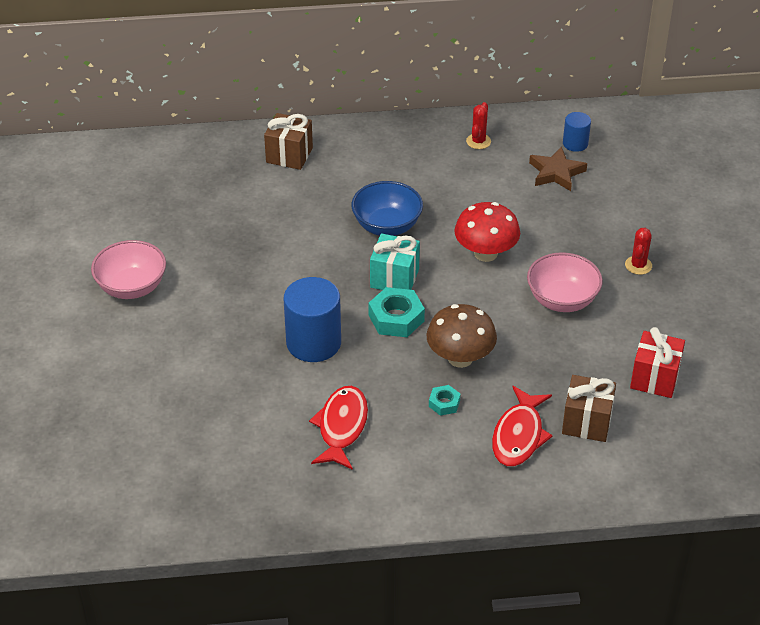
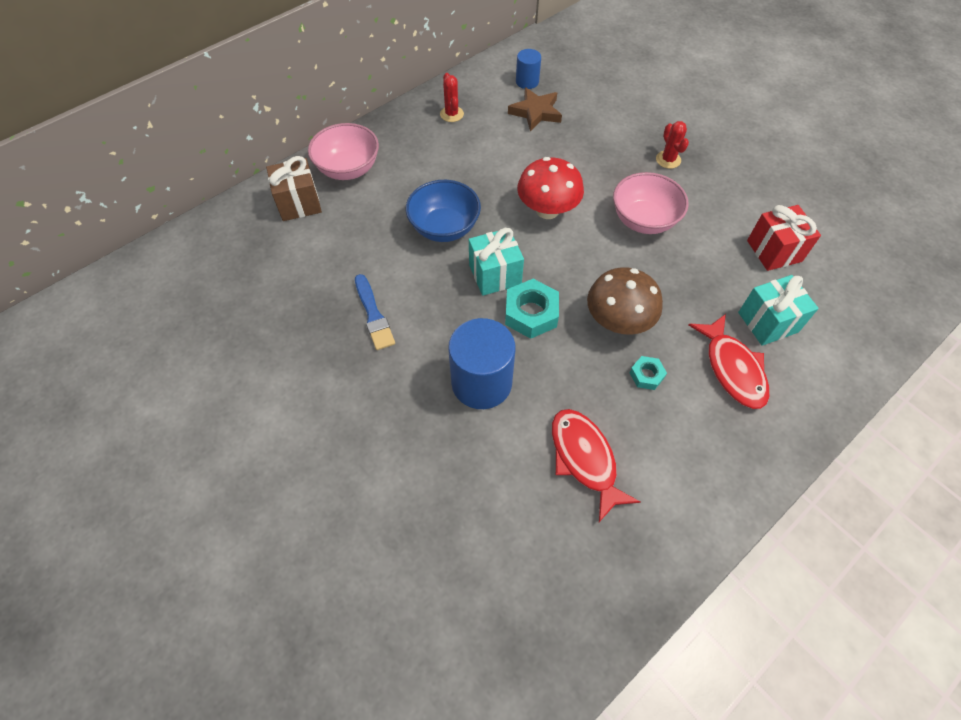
camera: 35 degrees left, 15 degrees up
pink bowl [91,240,166,299] -> pink bowl moved to [308,123,379,180]
brown gift [562,375,616,442] -> turquoise gift [738,275,819,346]
none -> blue brush [355,274,395,350]

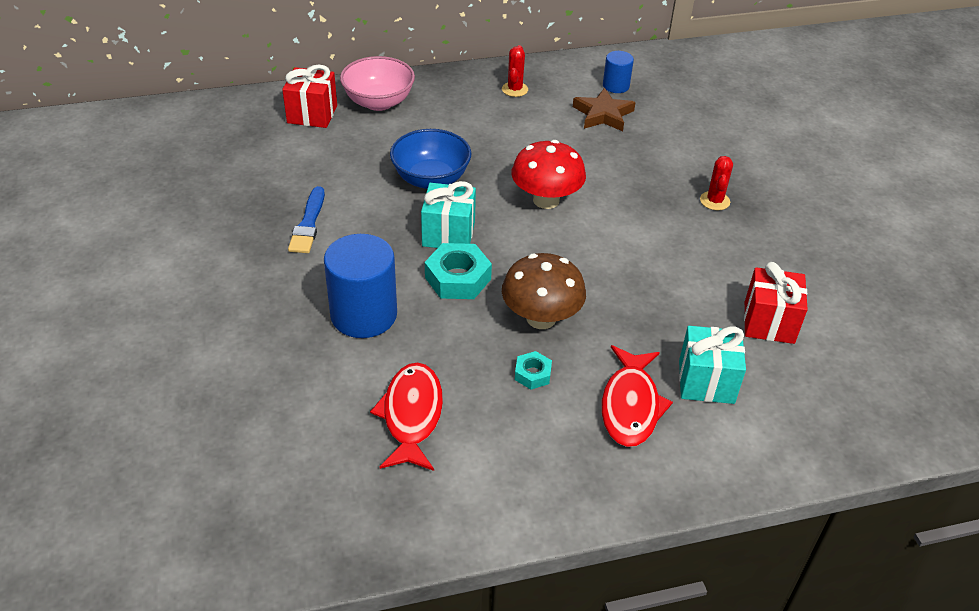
camera: 25 degrees right, 15 degrees down
brown gift [266,156,322,221] -> red gift [282,64,337,128]
pink bowl [613,172,689,234] -> none

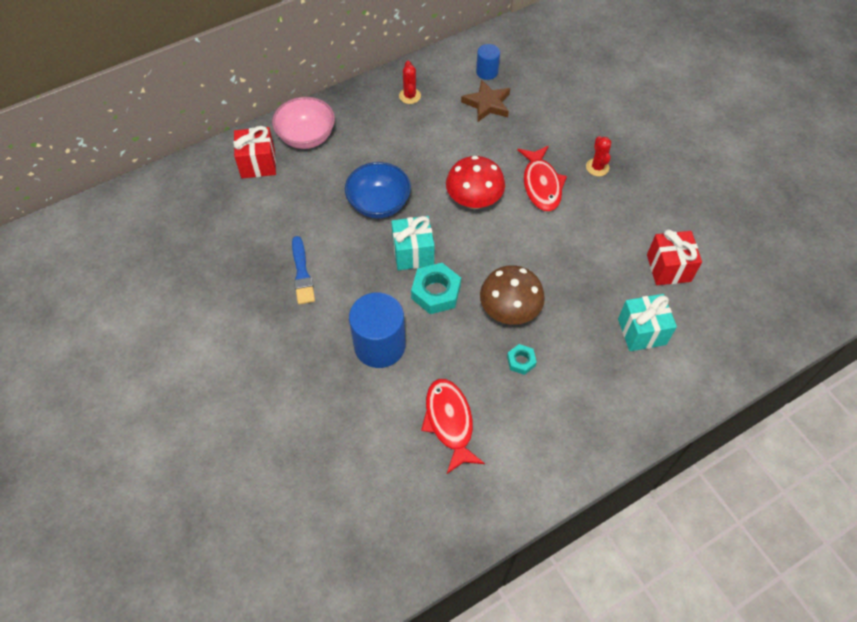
camera: 15 degrees left, 15 degrees up
red fish [602,345,673,447] -> red fish moved to [517,146,567,211]

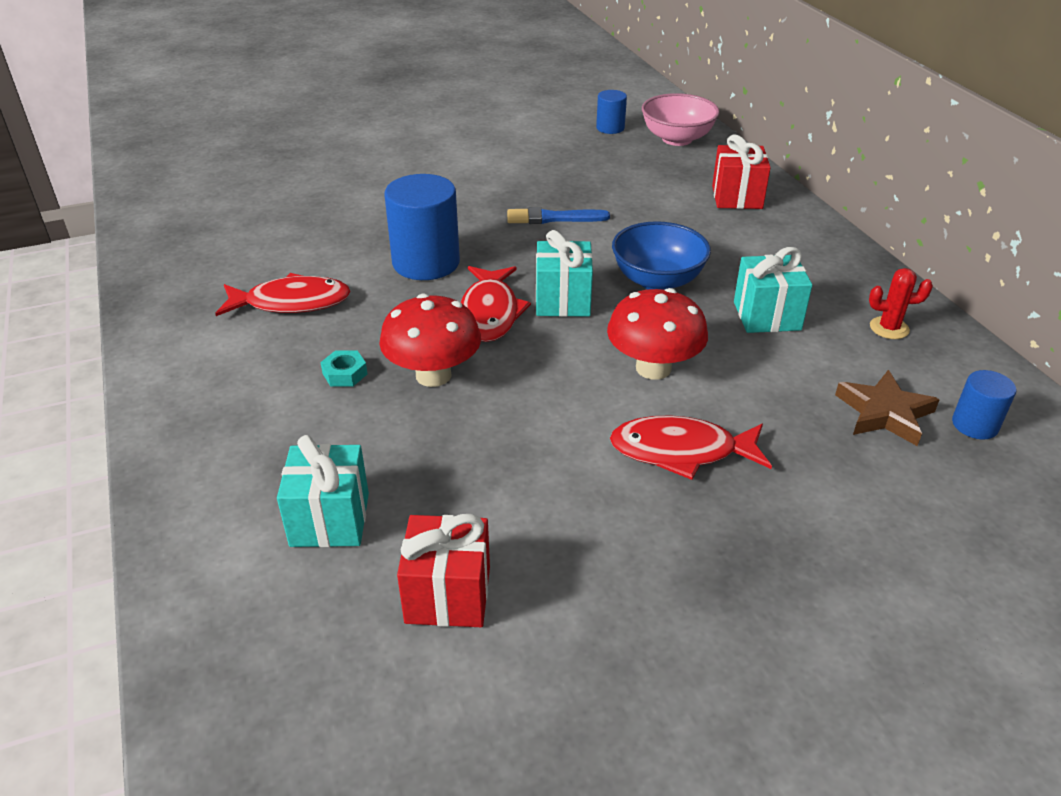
camera: 100 degrees right, 20 degrees down
pink bowl [272,97,335,149] -> pink bowl moved to [642,93,719,146]
turquoise nut [411,263,461,314] -> red fish [461,266,531,342]
brown mushroom [480,265,545,325] -> red mushroom [379,294,481,387]
red cactus [586,136,611,176] -> none
none -> blue cylinder [596,90,627,134]
none -> turquoise gift [734,247,812,333]

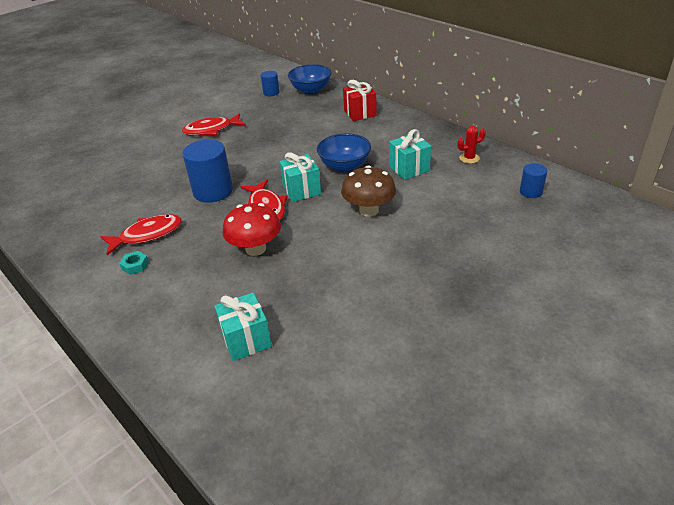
camera: 20 degrees left, 0 degrees up
turquoise nut [320,350,368,387] -> turquoise nut moved to [119,251,149,275]
red gift [397,514,490,627] -> none
blue brush [507,207,610,224] -> none
red mushroom [607,288,708,380] -> brown mushroom [341,165,396,217]
red fish [610,415,772,480] -> red fish moved to [182,113,245,135]
pink bowl [642,93,719,146] -> blue bowl [288,64,332,94]
brown star [835,370,940,446] -> none

